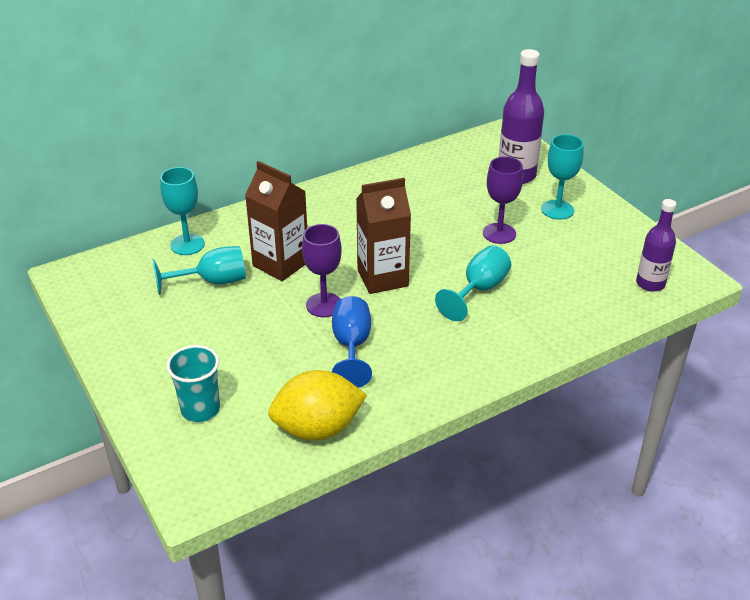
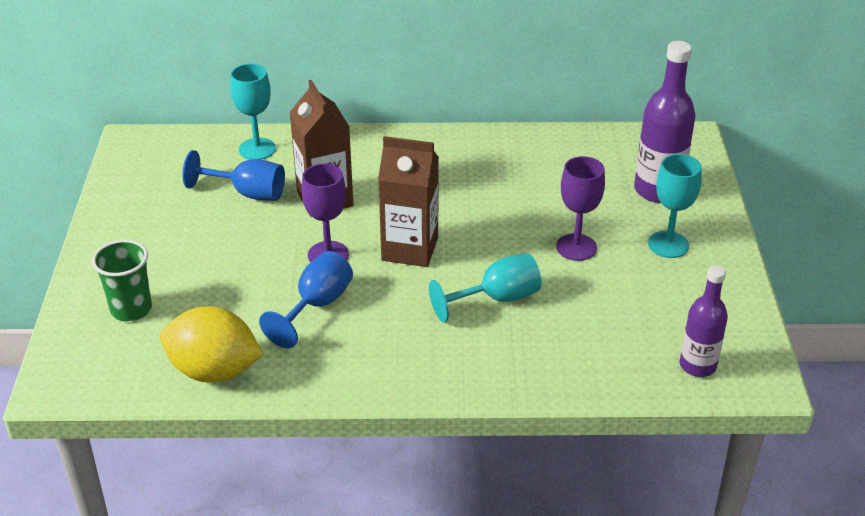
camera: 30 degrees right, 0 degrees up
turquoise goblet [152,246,246,295] -> blue goblet [182,150,285,201]
turquoise cup [166,345,220,422] -> green cup [92,240,152,321]

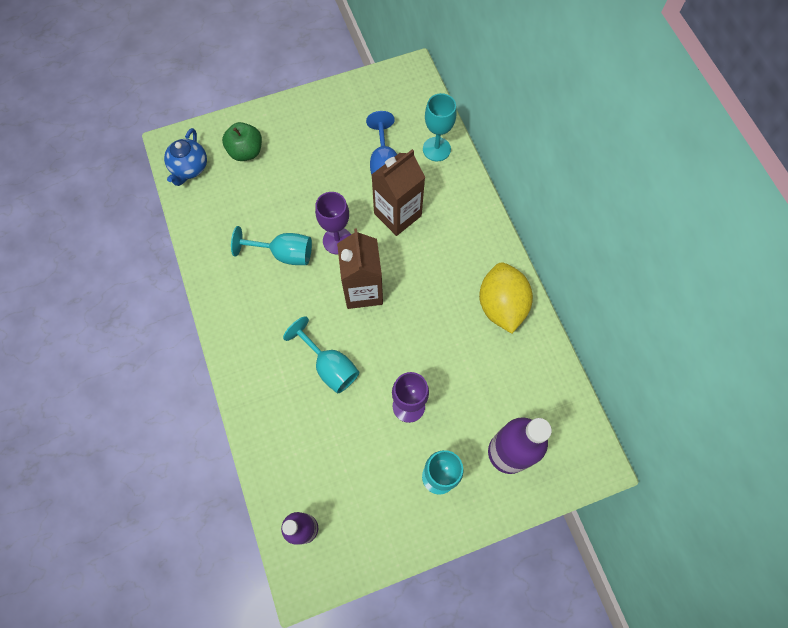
camera: 70 degrees right, 30 degrees up
green cup [92,240,152,321] -> green apple [222,122,262,161]
yellow lemon [160,306,264,383] -> yellow lemon moved to [479,262,533,334]
blue goblet [259,251,353,348] -> turquoise goblet [231,226,312,265]
none -> blue teapot [164,128,207,186]

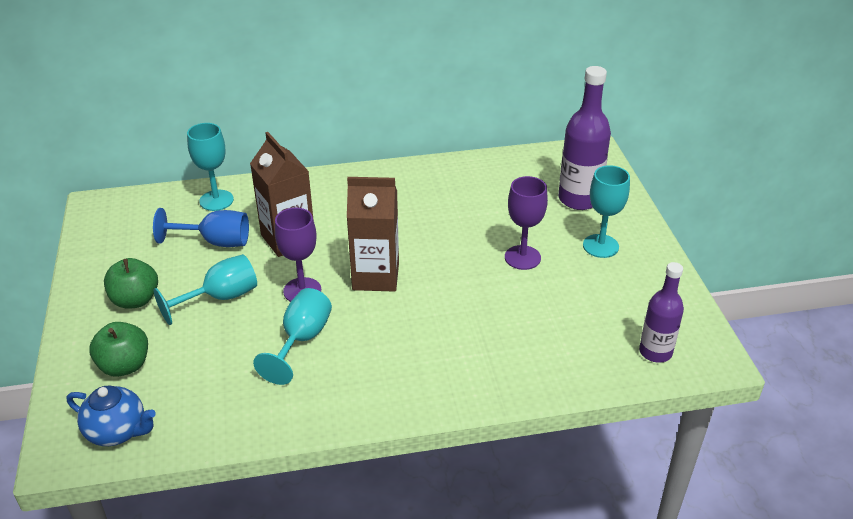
camera: 80 degrees left, 30 degrees down
turquoise goblet [283,316,359,393] -> turquoise goblet moved to [154,254,257,325]
yellow lemon [479,262,533,334] -> none
none -> green apple [104,258,158,309]

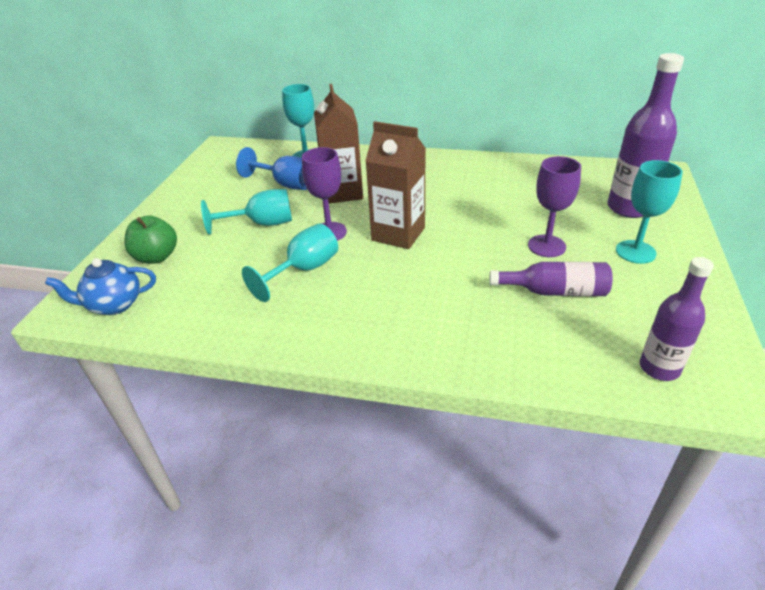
camera: 25 degrees right, 0 degrees up
blue teapot [67,385,156,446] -> blue teapot turned 120 degrees clockwise [45,258,156,315]
green apple [104,258,158,309] -> none
none -> purple bottle [489,262,613,296]

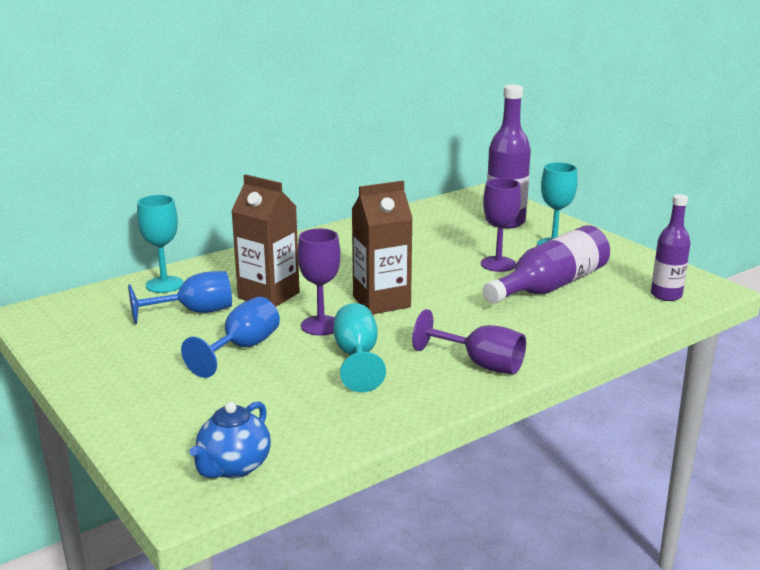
camera: 50 degrees left, 15 degrees down
green apple [124,215,177,264] -> none
turquoise goblet [201,189,292,235] -> blue goblet [181,297,280,378]
purple bottle [489,262,613,296] -> purple bottle [483,225,610,304], size x1.55
none -> purple goblet [412,309,526,374]

